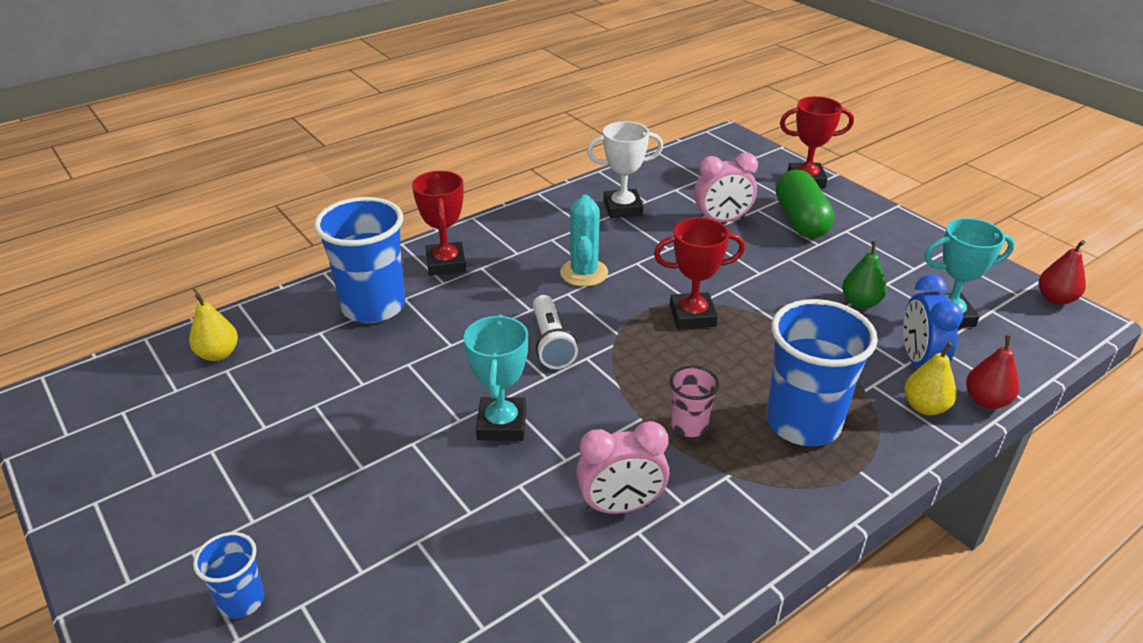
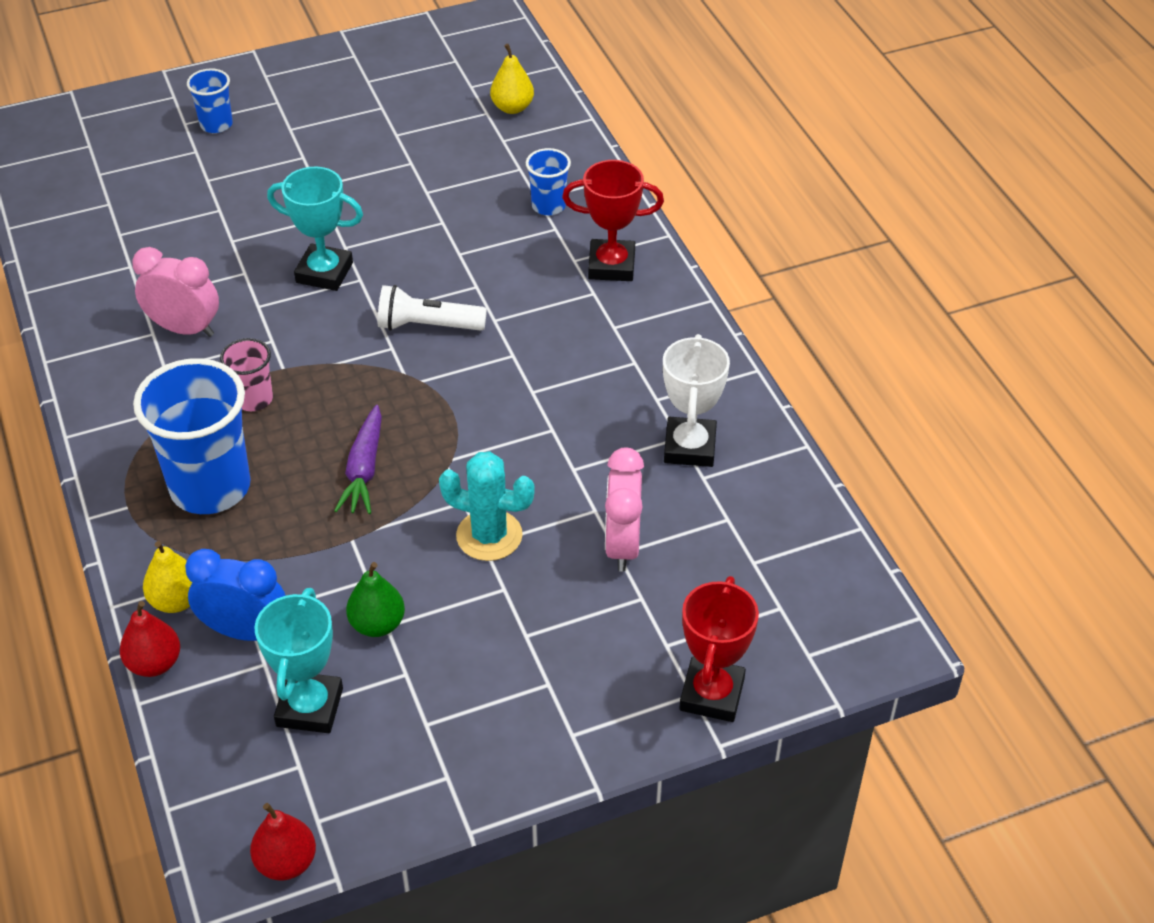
camera: 105 degrees right, 10 degrees up
blue cup [314,197,405,323] -> blue cup [526,148,571,215], size x0.49
turquoise cactus [560,195,608,287] -> turquoise cactus moved to [439,451,535,561]
pink clock [576,421,669,514] -> pink clock turned 105 degrees clockwise [132,247,219,337]
red trophy [654,218,745,329] -> none
green capsule [776,170,834,239] -> none
none -> purple carrot [334,405,382,514]

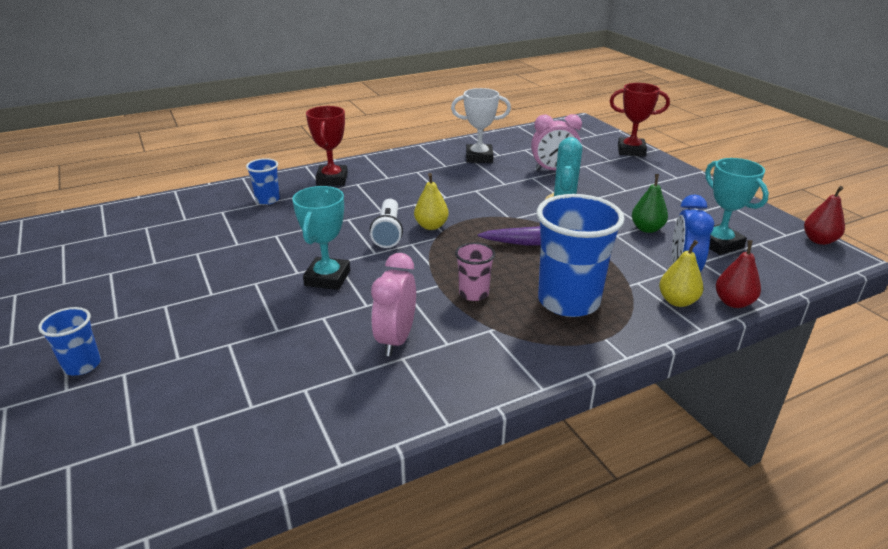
camera: 95 degrees left, 15 degrees down
turquoise trophy [254,588,343,733] -> turquoise trophy turned 60 degrees clockwise [705,158,769,255]
yellow pear [490,44,534,114] -> yellow pear moved to [414,173,449,230]

